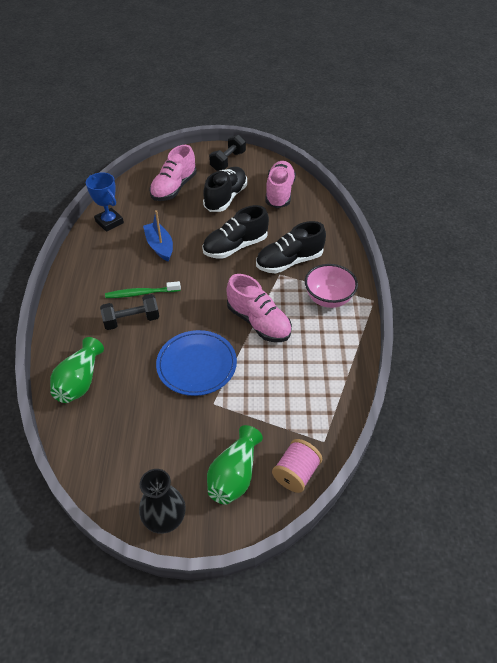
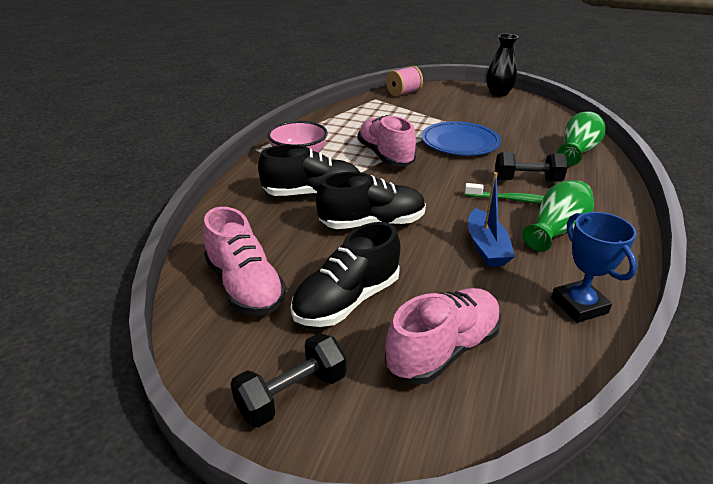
camera: 160 degrees left, 15 degrees down
green vase [207,425,263,505] -> green vase moved to [522,181,594,252]
pink shoe [265,161,296,208] -> pink shoe turned 60 degrees counterclockwise [203,207,286,316]

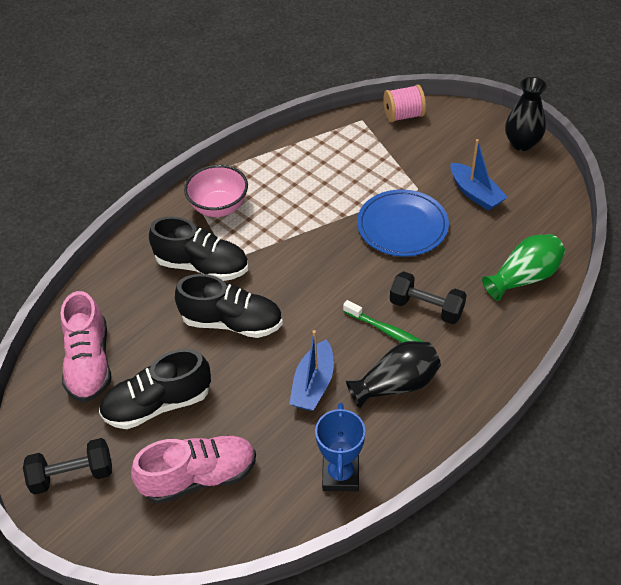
camera: 25 degrees right, 15 degrees up
pink shoe [358,115,416,166] -> none
green vase [522,181,594,252] -> black vase [346,341,441,409]
none -> blue boat [451,139,508,211]

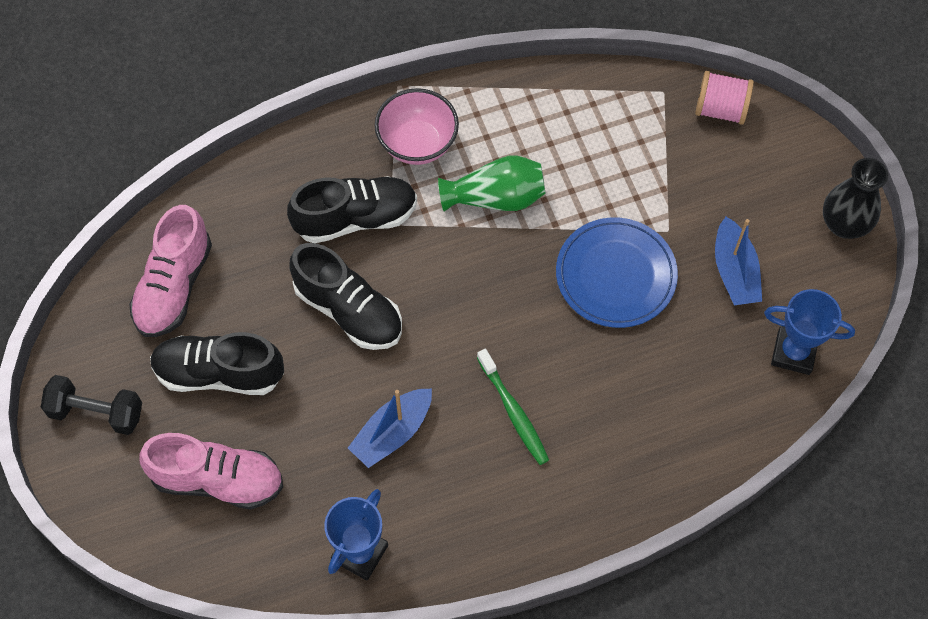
camera: 25 degrees right, 15 degrees up
black shoe [149,217,248,281] -> black shoe turned 60 degrees counterclockwise [287,176,417,243]
black vase [346,341,441,409] -> none
black dumbbell [390,271,467,324] -> none
green vase [482,234,565,301] -> green vase moved to [438,156,546,212]
none -> blue trophy [764,289,855,375]

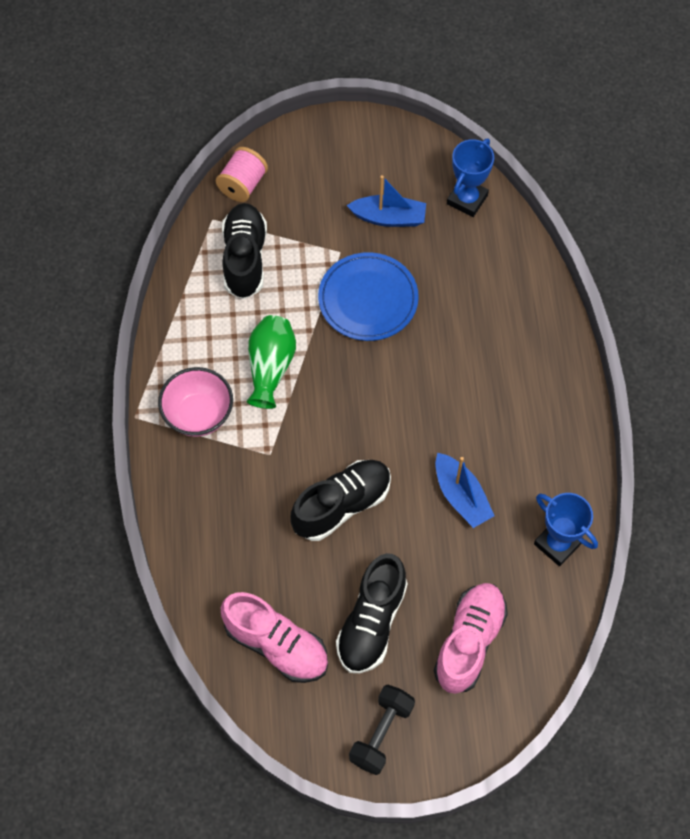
camera: 75 degrees left, 0 degrees up
black shoe [287,176,417,243] -> black shoe moved to [222,203,267,299]
green toothbrush [477,349,549,465] -> none
black vase [823,158,888,239] -> none

